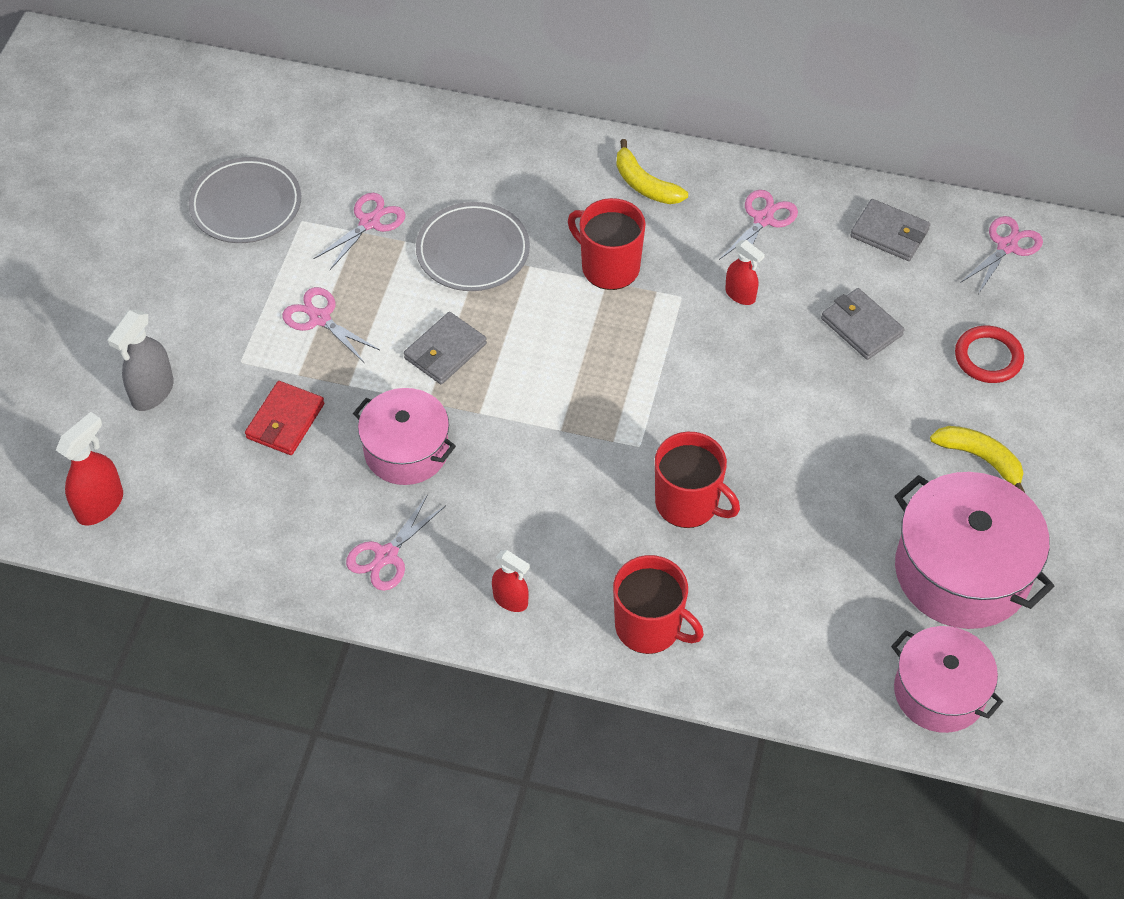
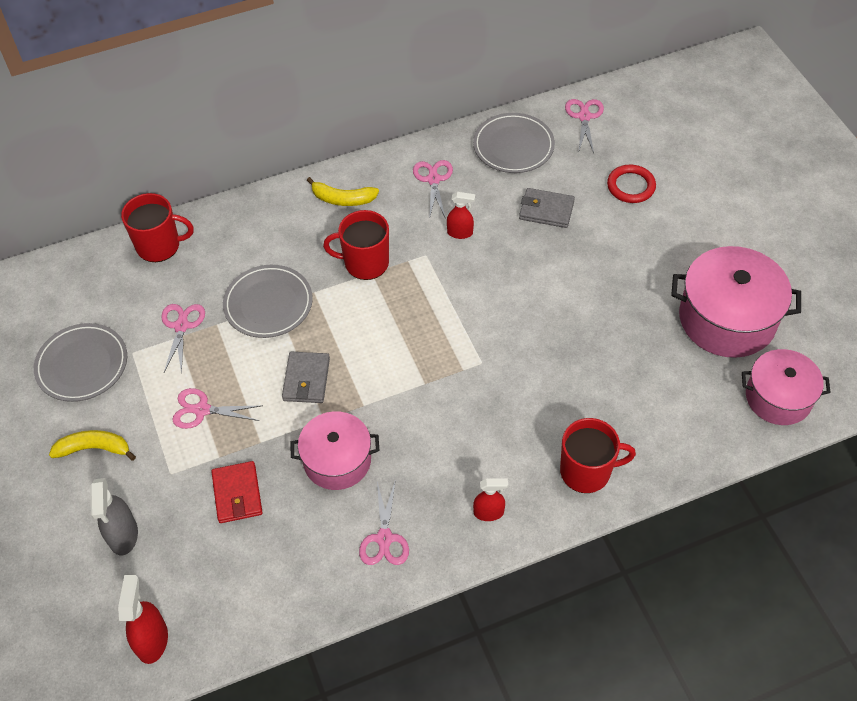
camera: 35 degrees left, 0 degrees up
red mug [655,432,740,528] -> red mug moved to [121,193,194,262]
grey wallet [850,199,930,261] -> grey plate [473,113,555,173]
yellow banana [930,426,1026,494] -> yellow banana moved to [49,430,136,461]

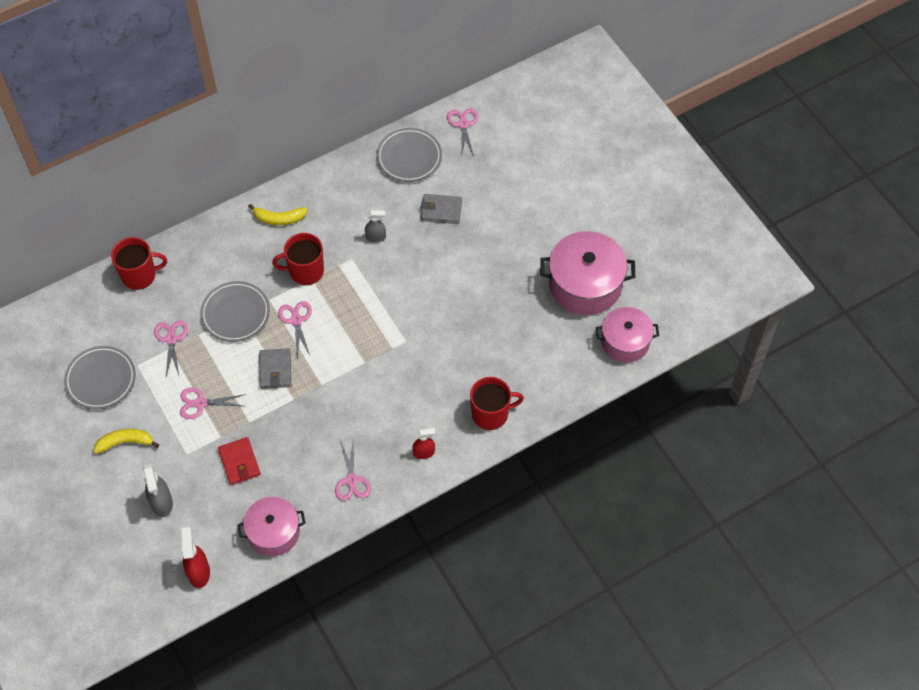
camera: 10 degrees left, 5 degrees up
pink pot [291,411,379,490] -> pink pot moved to [237,497,305,556]
pink scissors [413,160,453,219] -> pink scissors moved to [278,301,312,357]
red spray bottle [447,192,475,239] -> grey spray bottle [365,210,386,243]
red ring [607,165,656,203] -> none

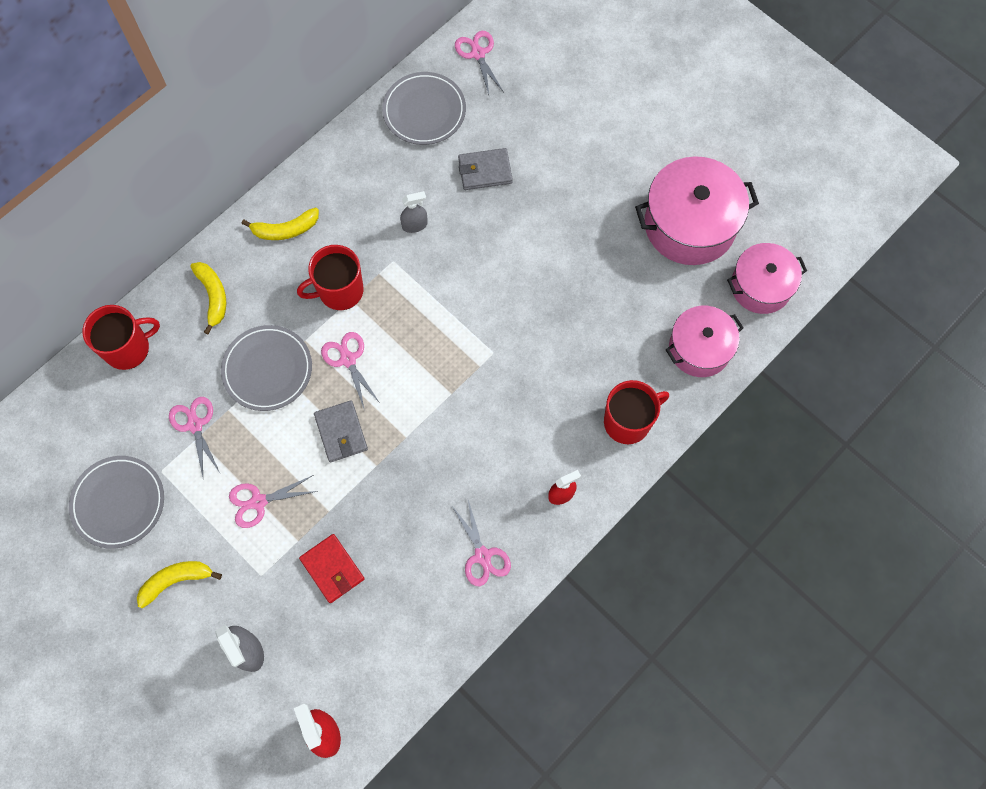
camera: 15 degrees left, 10 degrees up
pink pot [237,497,305,556] -> pink pot moved to [666,306,744,377]
none -> yellow banana [191,262,226,334]

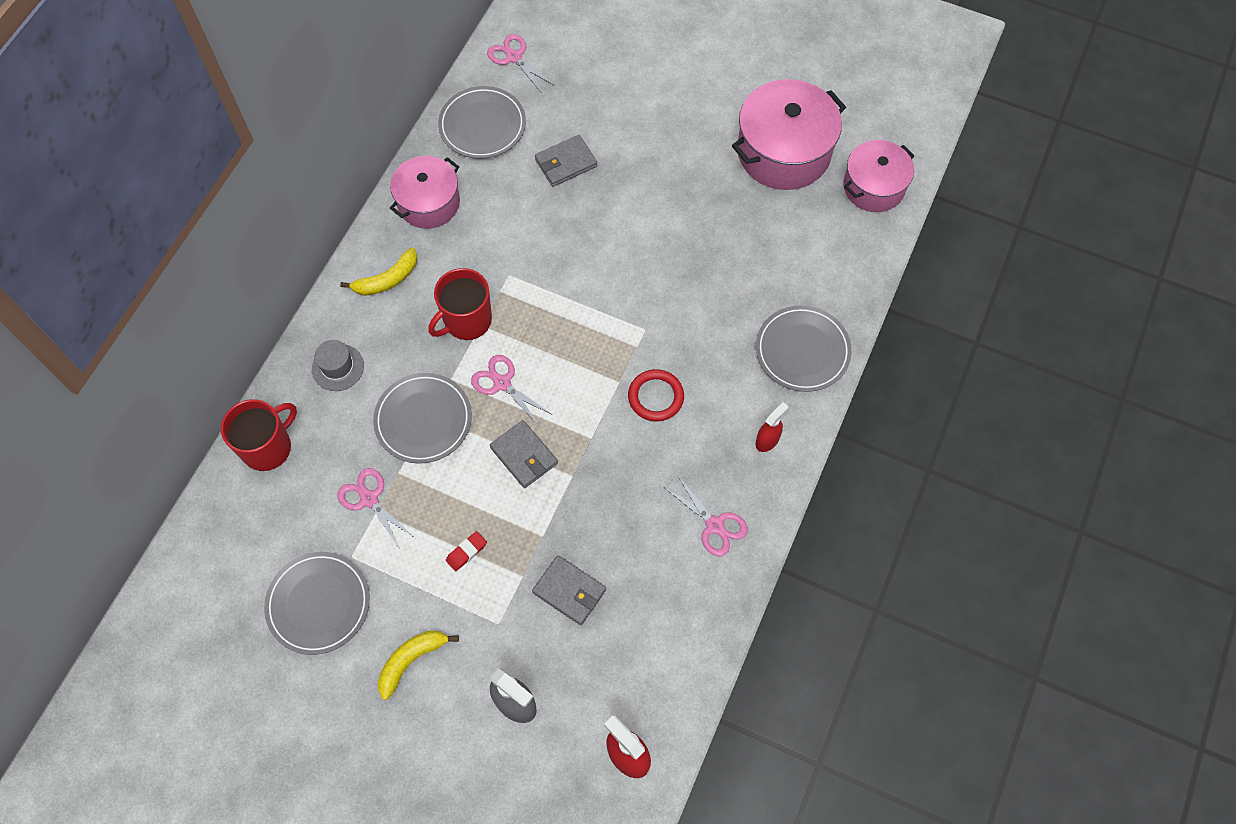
camera: 20 degrees left, 5 degrees down
yellow banana [191,262,226,334] -> grey hat [312,340,364,391]
pink scissors [229,475,318,528] -> red eraser [446,531,487,571]
red wallet [299,534,365,603] -> grey wallet [532,555,606,625]
grey spray bottle [400,191,428,233] -> none
red mug [604,380,669,444] -> grey plate [756,305,852,392]
pink pot [666,306,744,377] -> pink pot moved to [390,156,460,229]
none -> red ring [628,369,684,421]

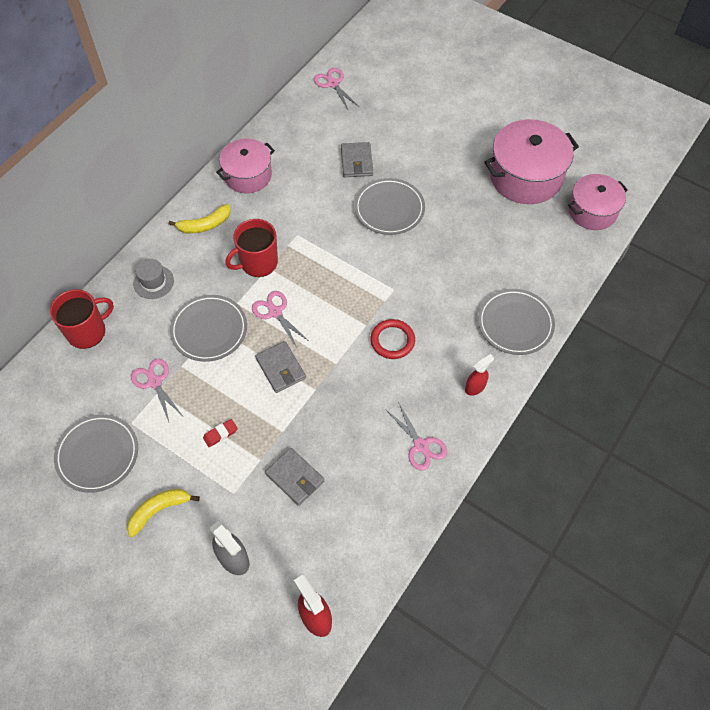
camera: 10 degrees right, 5 degrees down
grey plate [438,86,526,159] -> grey plate moved to [354,178,425,235]
grey wallet [535,135,597,187] -> grey wallet turned 75 degrees counterclockwise [341,142,373,177]

